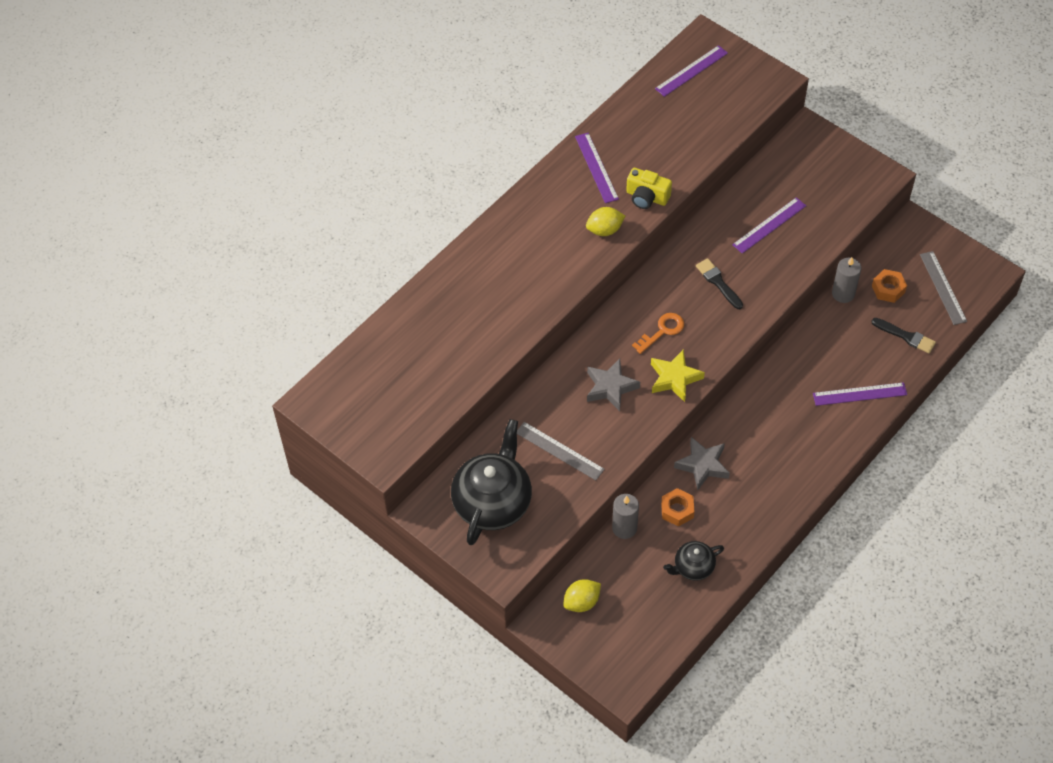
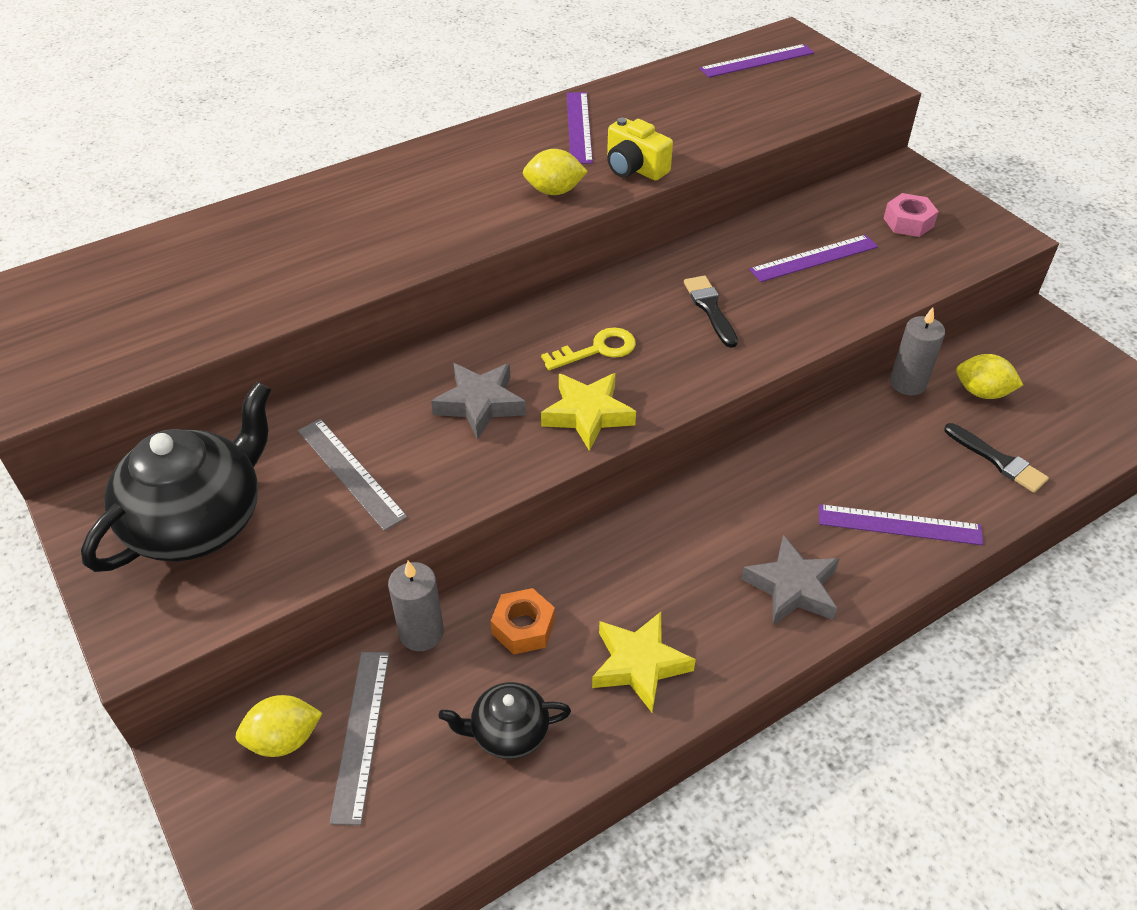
camera: 15 degrees right, 10 degrees down
orange key [632,313,684,354] -> yellow key [541,327,636,370]
grey star [674,437,730,490] -> grey star moved to [741,535,839,625]
orange nut [872,269,907,303] -> yellow lemon [956,354,1023,399]
grey ruler [920,251,967,325] -> grey ruler moved to [329,652,389,825]
none -> yellow star [592,612,696,712]
none -> pink nut [884,193,939,237]

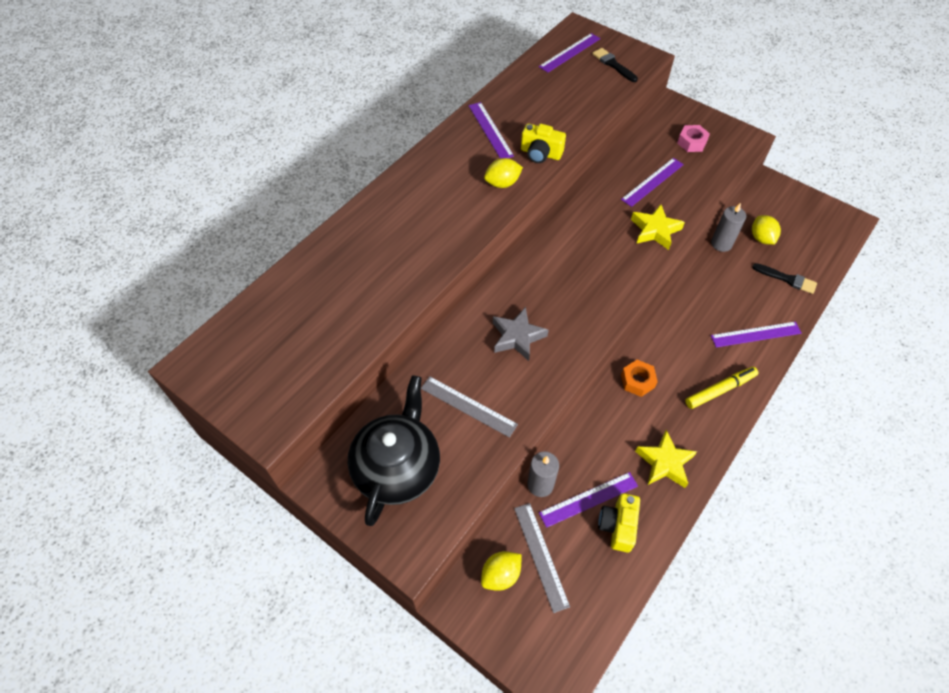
camera: 20 degrees left, 10 degrees up
black teapot [439,682,571,759] -> yellow camera [598,493,640,552]
orange nut [491,588,555,655] -> orange nut moved to [621,360,658,397]
yellow key [541,327,636,370] -> none
yellow star [541,373,636,451] -> yellow star moved to [631,204,685,250]
black brush [684,276,738,348] -> black brush moved to [592,48,638,82]
grey star [741,535,839,625] -> yellow marker [685,367,758,409]
yellow lemon [956,354,1023,399] -> yellow lemon turned 75 degrees clockwise [752,215,781,244]
none -> purple ruler [539,472,638,528]

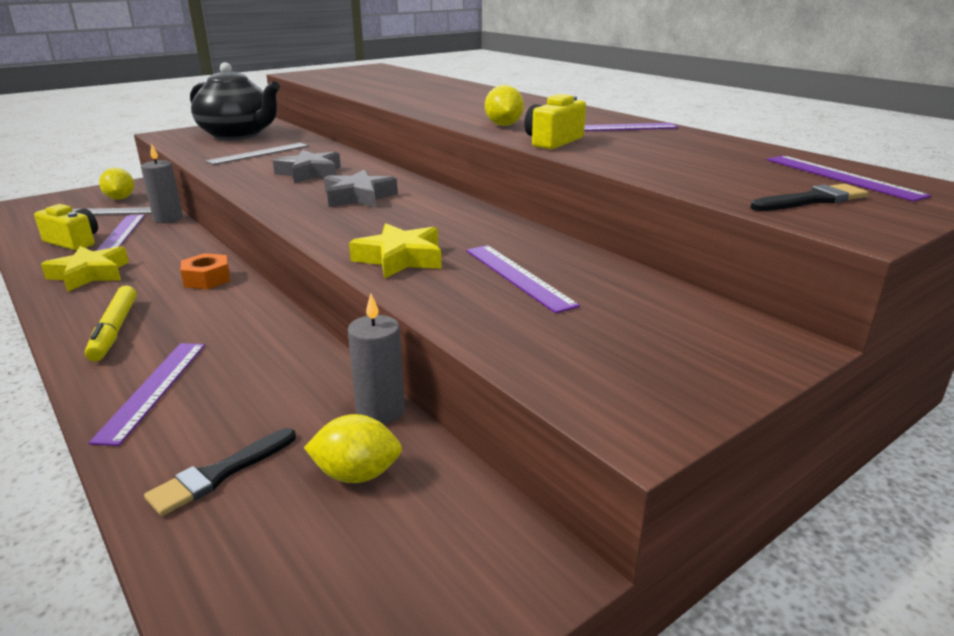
camera: 105 degrees right, 30 degrees down
pink nut [677,125,710,152] -> none
none -> grey star [324,169,398,208]

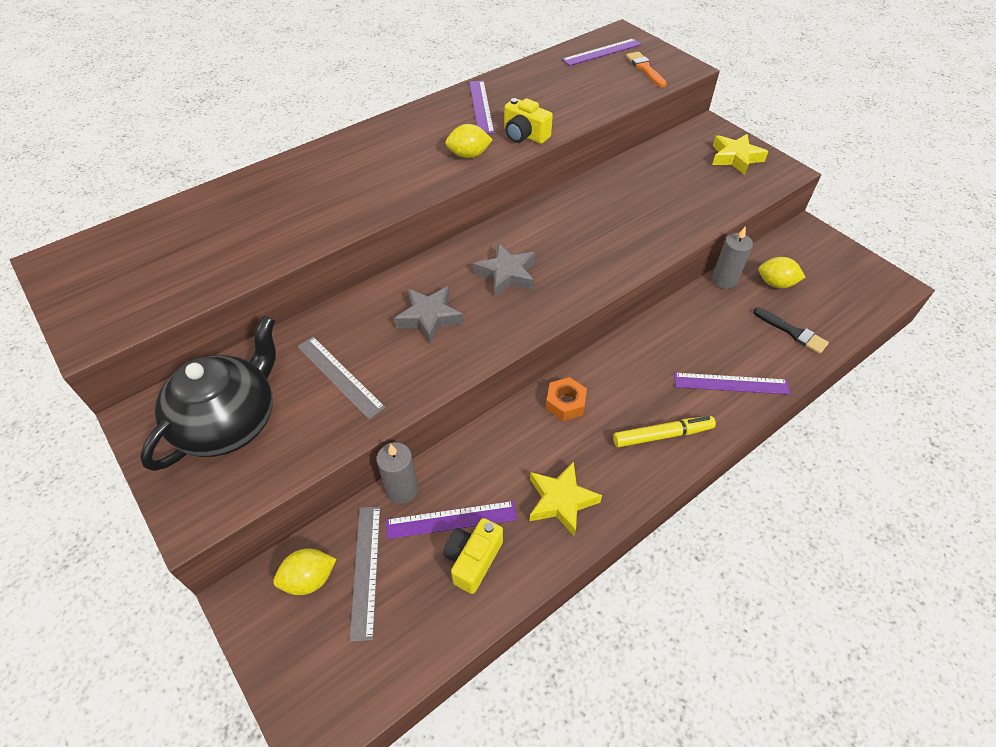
camera: 90 degrees left, 25 degrees up
yellow lemon [304,414,402,483] -> yellow lemon turned 75 degrees counterclockwise [758,257,805,288]
yellow star [349,223,442,279] -> yellow star moved to [712,134,768,175]
purple ruler [466,245,580,313] -> none
black brush [751,183,868,211] -> orange brush [626,52,667,87]

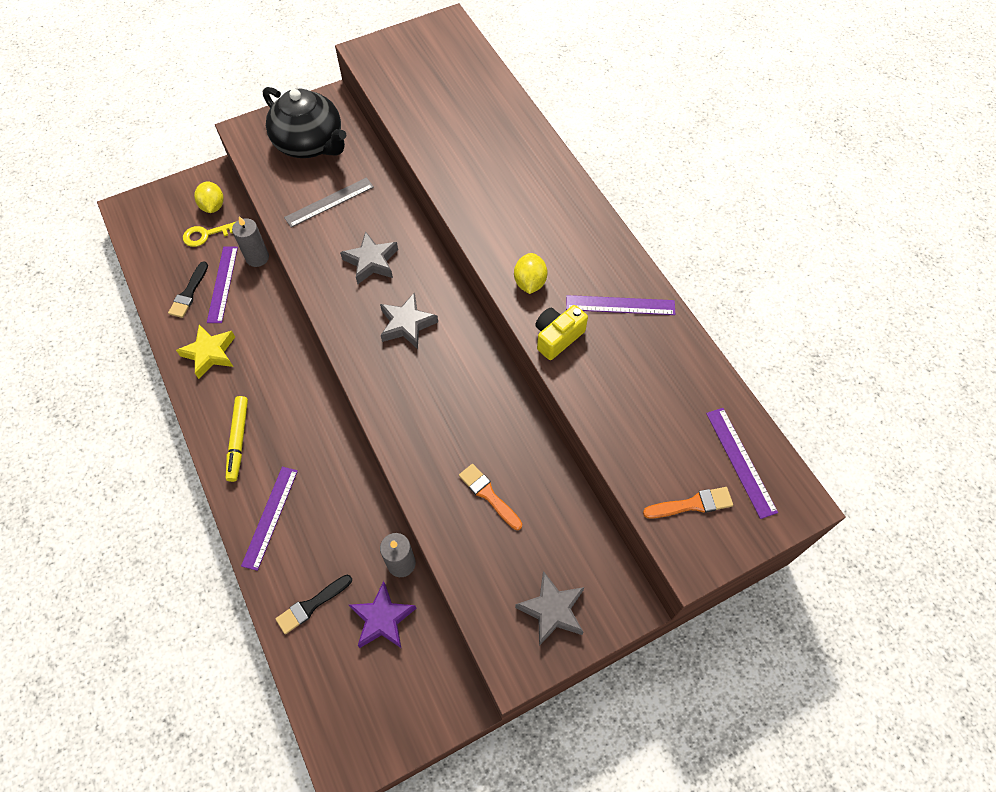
camera: 100 degrees right, 10 degrees up
grey ruler [350,506,380,642] -> yellow key [183,221,237,247]
yellow camera [443,518,503,594] -> black brush [168,261,208,318]
orange nut [546,377,587,421] -> none
yellow star [712,134,768,175] -> grey star [515,571,584,646]
yellow lemon [758,257,805,288] -> purple star [349,581,417,649]
none -> orange brush [459,464,522,530]

